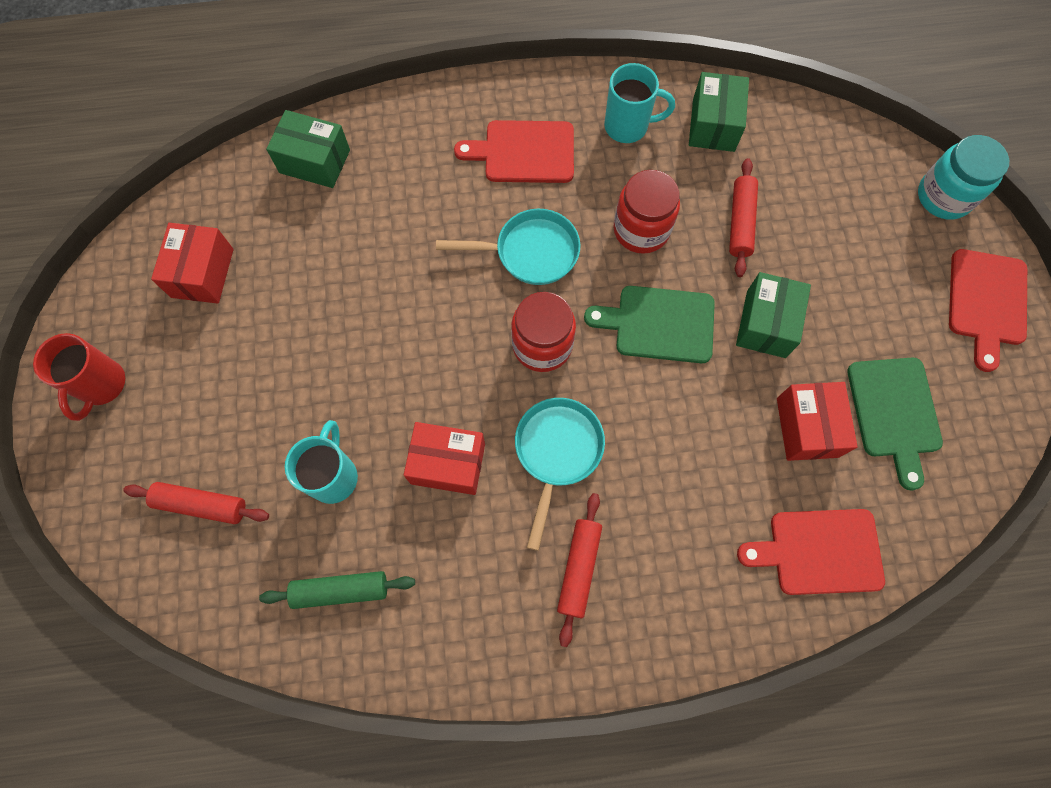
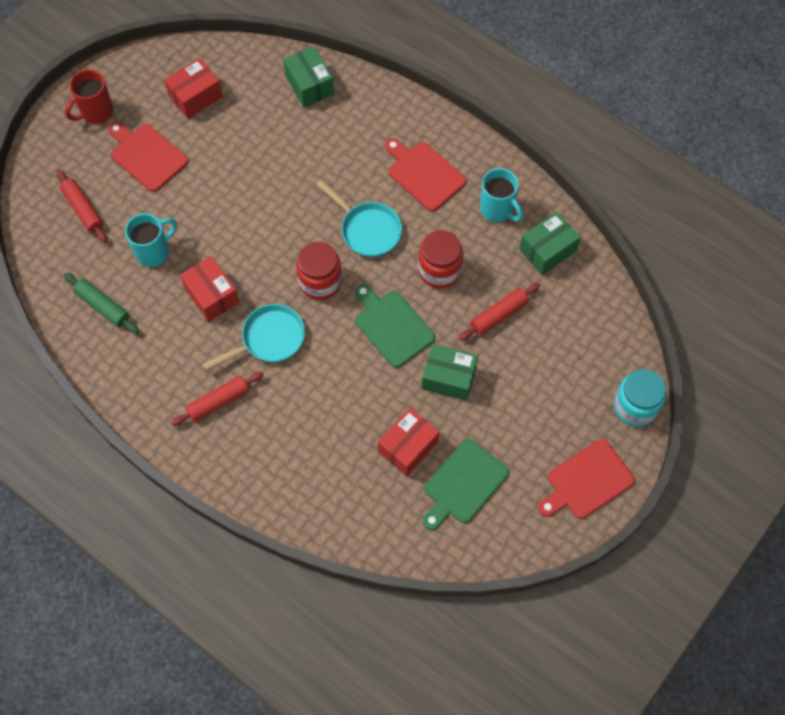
camera: 45 degrees right, 5 degrees down
green box [736,272,811,358] -> green box turned 45 degrees clockwise [422,344,478,401]
red cutting board [737,509,885,595] -> red cutting board moved to [108,122,188,192]

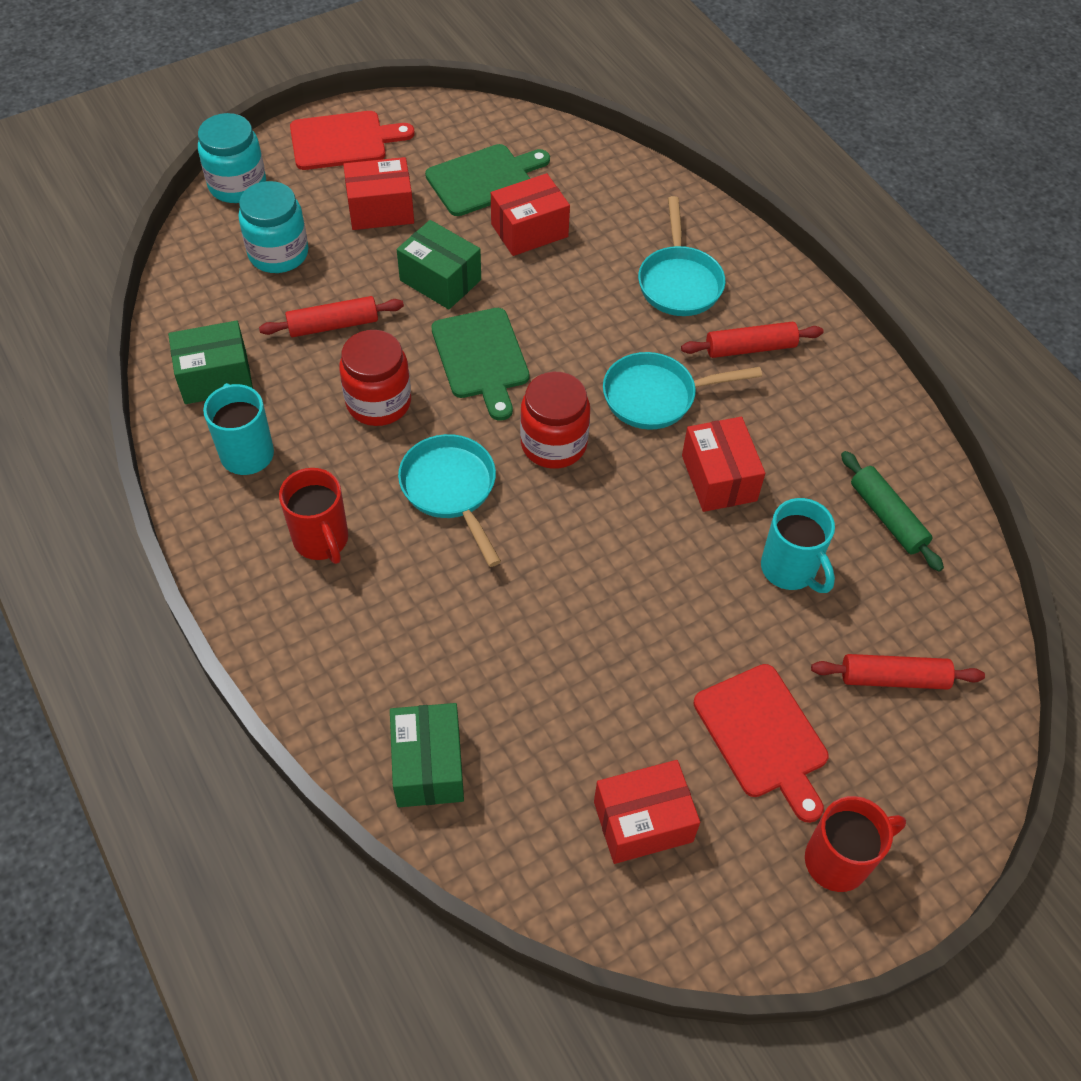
camera: 160 degrees left, 10 degrees down
red rolling pin [57,169,107,243] -> red rolling pin turned 75 degrees counterclockwise [811,654,985,689]
turquoise mug [125,213,177,267] -> turquoise mug turned 105 degrees counterclockwise [761,498,835,593]
red cutting board [385,138,466,211] -> red mug [279,468,348,564]
none -> turquoise jar [239,181,309,273]
none -> red box [343,157,414,230]
none -> turquoise pan [638,196,725,316]

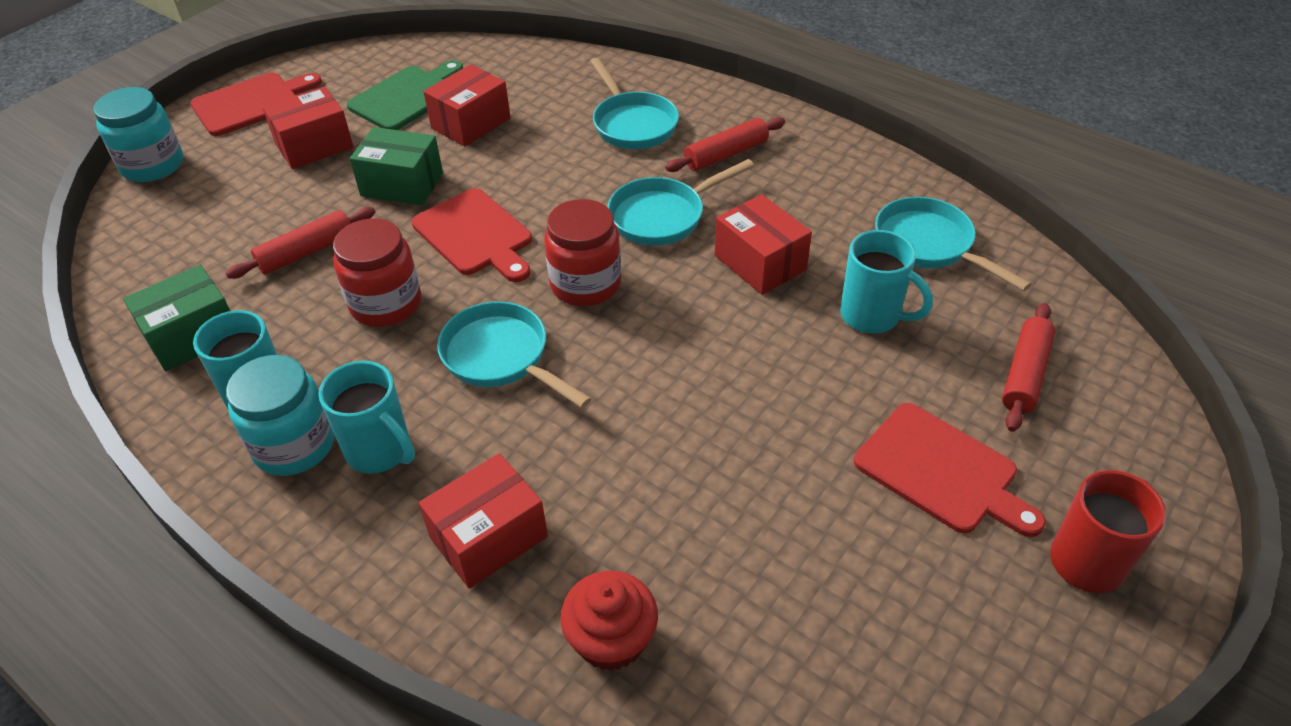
camera: 20 degrees left, 10 degrees down
turquoise jar [239,181,309,273] -> turquoise jar moved to [226,355,334,476]
red mug [279,468,348,564] -> turquoise mug [318,361,415,474]
green box [390,703,464,807] -> red cupcake [560,571,658,671]
green cutting board [431,308,529,421] -> red cutting board [411,188,532,282]
red box [594,760,700,864] -> red box moved to [419,453,548,589]
red rolling pin [811,654,985,689] -> red rolling pin turned 45 degrees counterclockwise [1002,303,1055,432]
green rolling pin [841,451,944,572] -> turquoise pan [875,197,1032,291]

